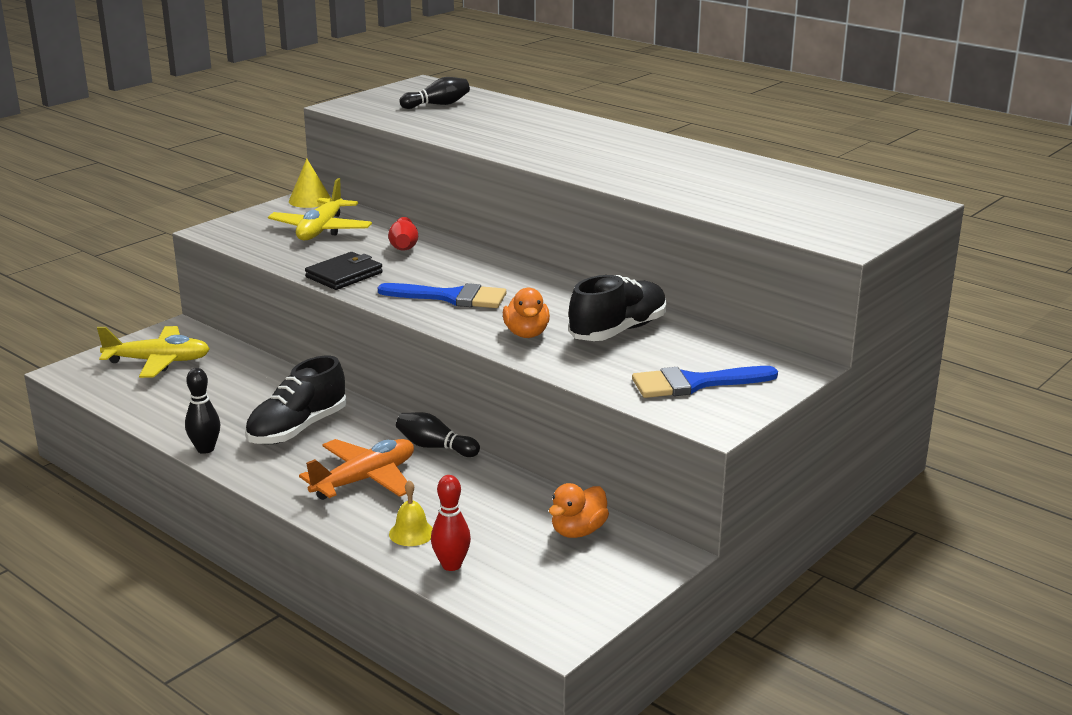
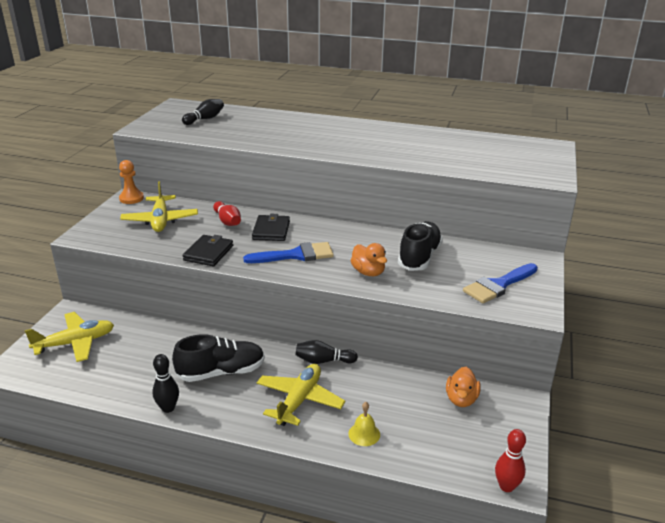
camera: 25 degrees left, 5 degrees up
black shoe [245,356,347,444] -> black shoe turned 120 degrees counterclockwise [172,334,265,382]
yellow cone [289,159,331,208] -> orange pawn [119,160,144,204]
orange plane [299,439,414,500] -> yellow plane [257,364,345,426]
red bowling pin [431,475,471,571] -> red bowling pin moved to [495,429,526,492]
none -> black wallet [252,214,290,241]

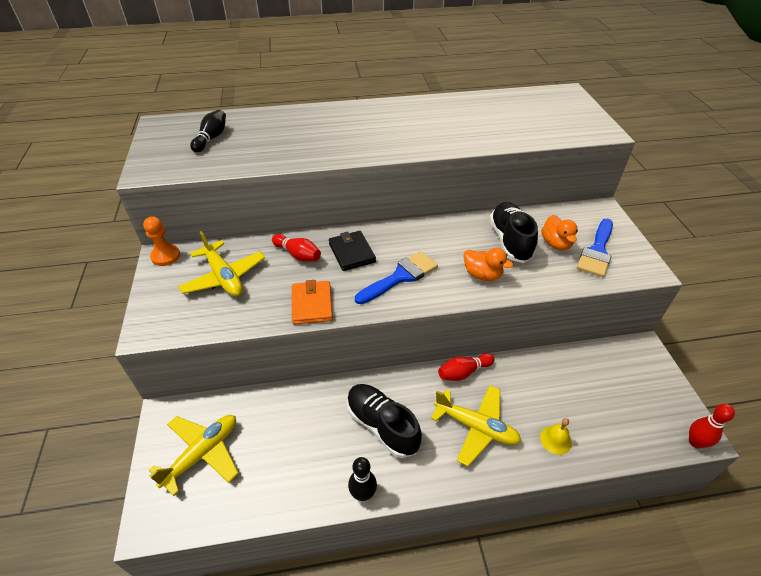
camera: 25 degrees left, 15 degrees up
black shoe [172,334,265,382] -> black shoe turned 90 degrees counterclockwise [347,384,422,458]
black wallet [183,235,233,266] -> orange wallet [292,280,333,325]
yellow plane [257,364,345,426] -> yellow plane turned 120 degrees clockwise [431,385,521,466]
black bowling pin [295,340,358,364] -> red bowling pin [438,353,494,381]
orange duck [446,367,481,407] -> orange duck moved to [541,215,578,250]

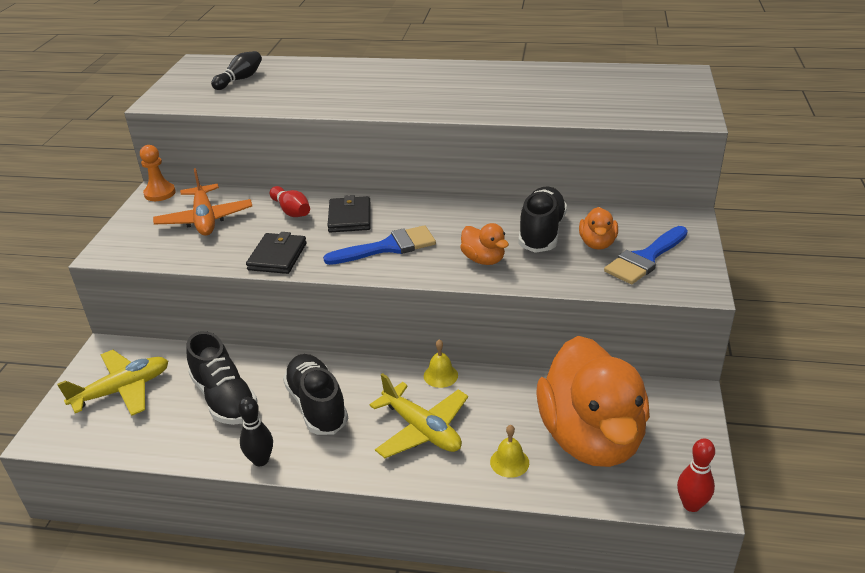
camera: 20 degrees right, 10 degrees down
yellow plane [178,231,265,296] -> orange plane [153,168,252,236]
orange wallet [292,280,333,325] -> black wallet [246,232,307,274]
red bowling pin [438,353,494,381] -> yellow bell [424,340,458,388]
none -> black shoe [186,331,258,425]
none -> orange duck [536,336,650,467]

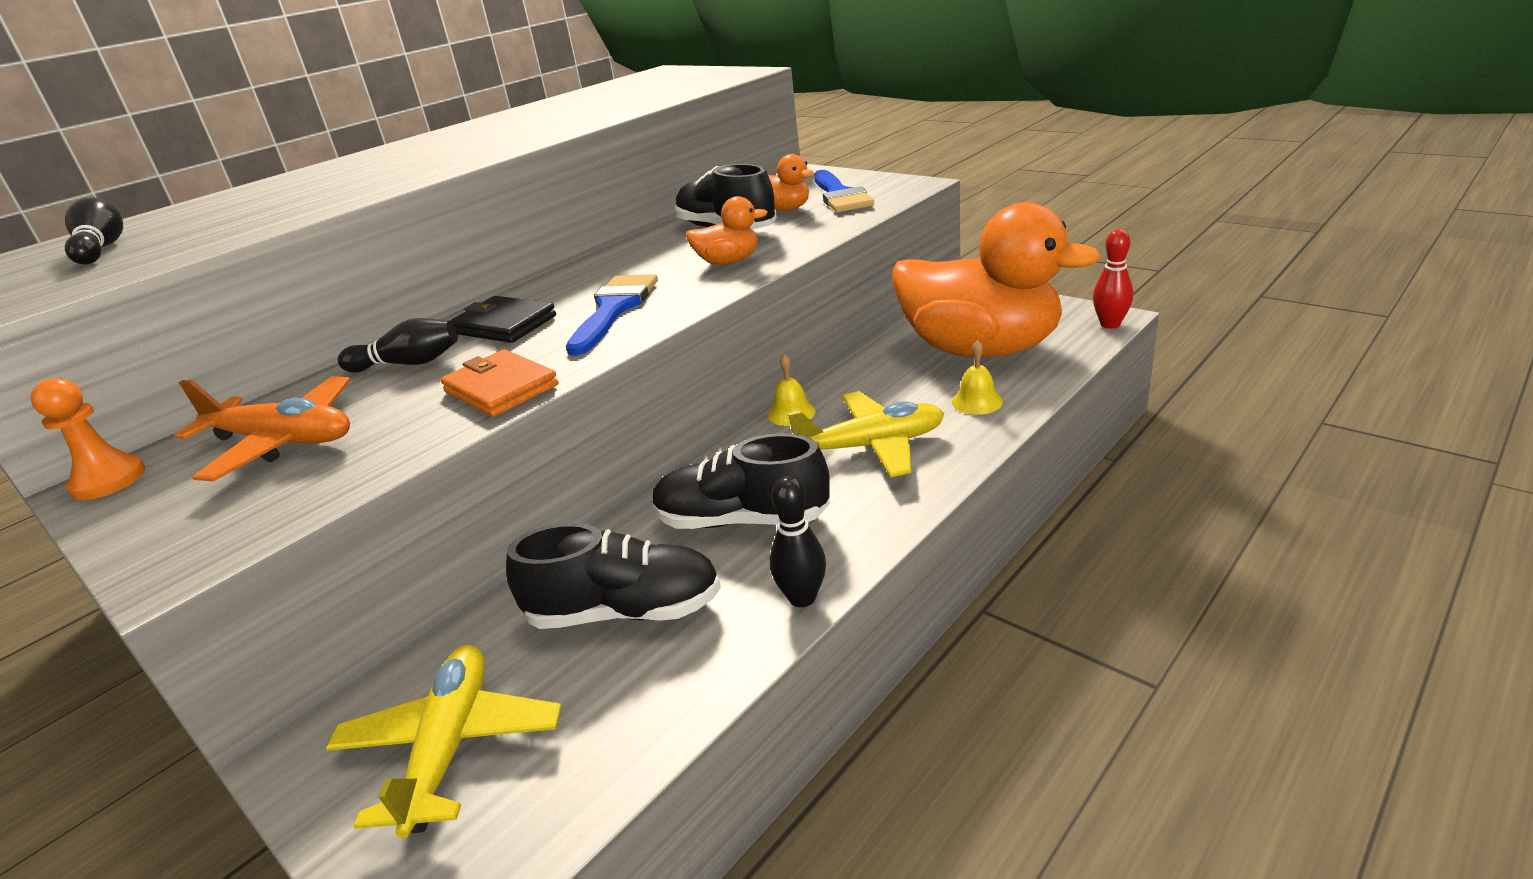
camera: 55 degrees left, 5 degrees down
black wallet [246,232,307,274] -> orange wallet [440,349,558,417]
red bowling pin [270,186,310,217] -> black bowling pin [338,318,458,373]

